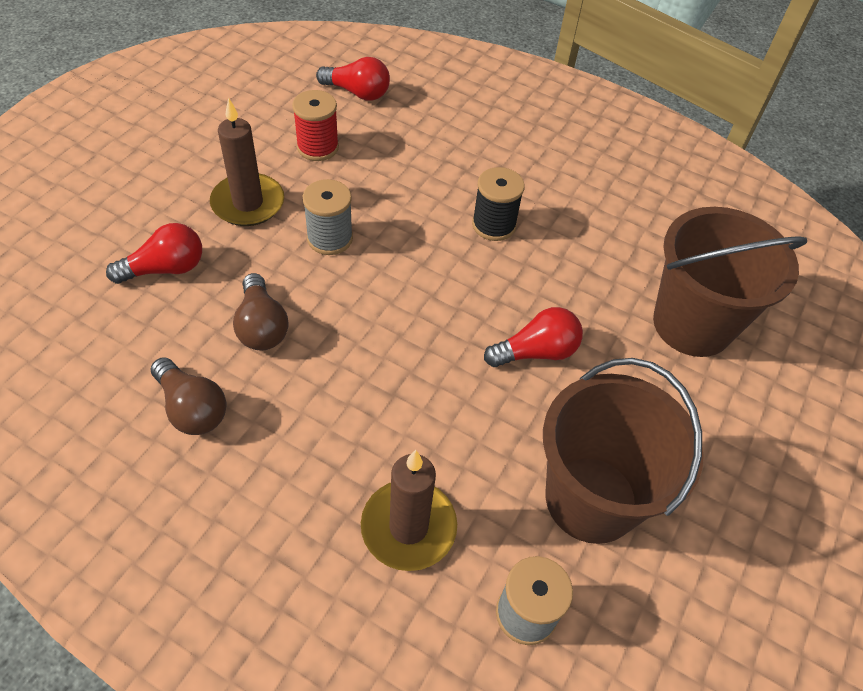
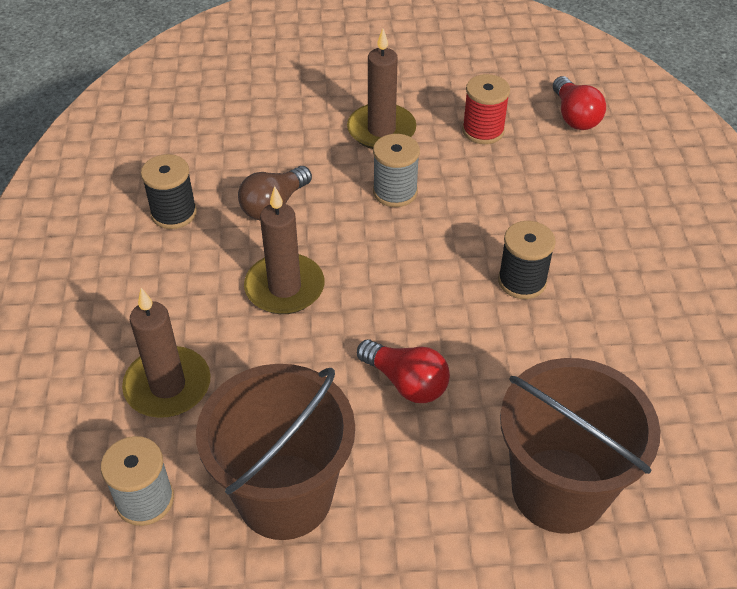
camera: 60 degrees right, 5 degrees down
red light bulb [106,223,202,284] -> none
brown light bulb [151,357,226,435] -> black spool [141,154,197,229]
none -> brown candle [244,186,324,314]

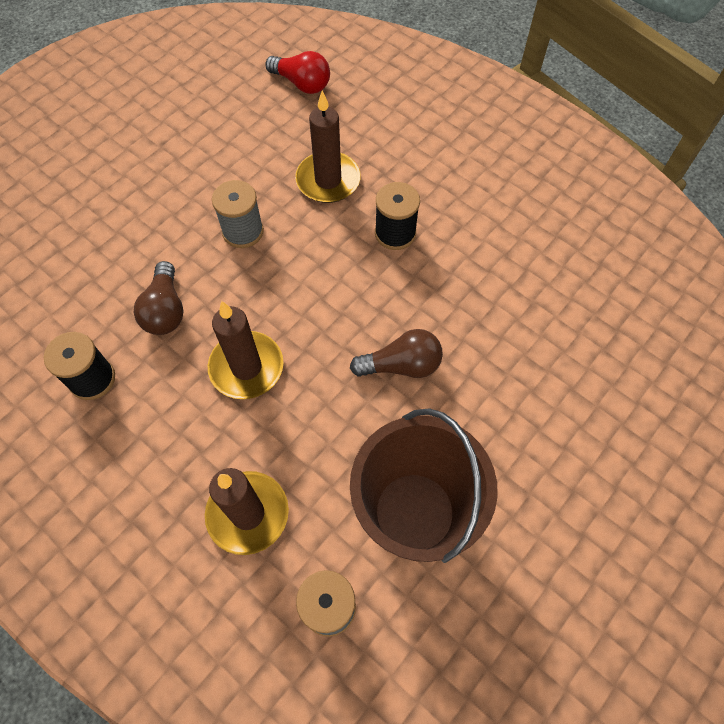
camera: 45 degrees left, 15 degrees up
brown candle [347,29,416,149] -> brown candle moved to [295,91,361,203]
red light bulb [357,339,450,403] -> brown light bulb [350,329,443,378]
red spool [462,74,510,144] -> none
brown bucket [500,358,660,534] -> none

